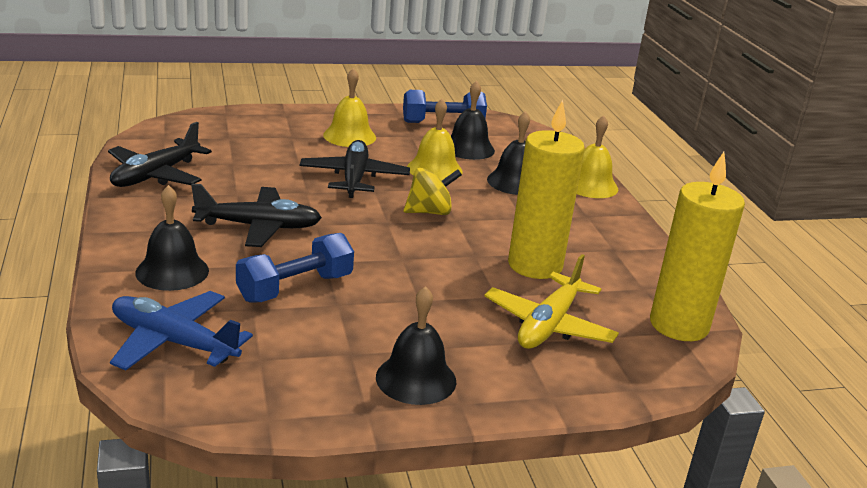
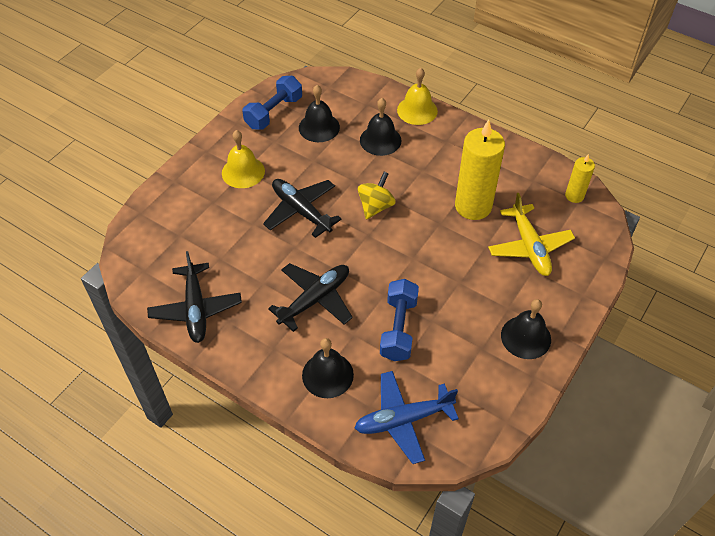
camera: 40 degrees left, 25 degrees up
yellow bell [407,99,463,181] -> none
yellow candle [650,152,745,341] -> yellow candle [565,154,595,203], size x0.51

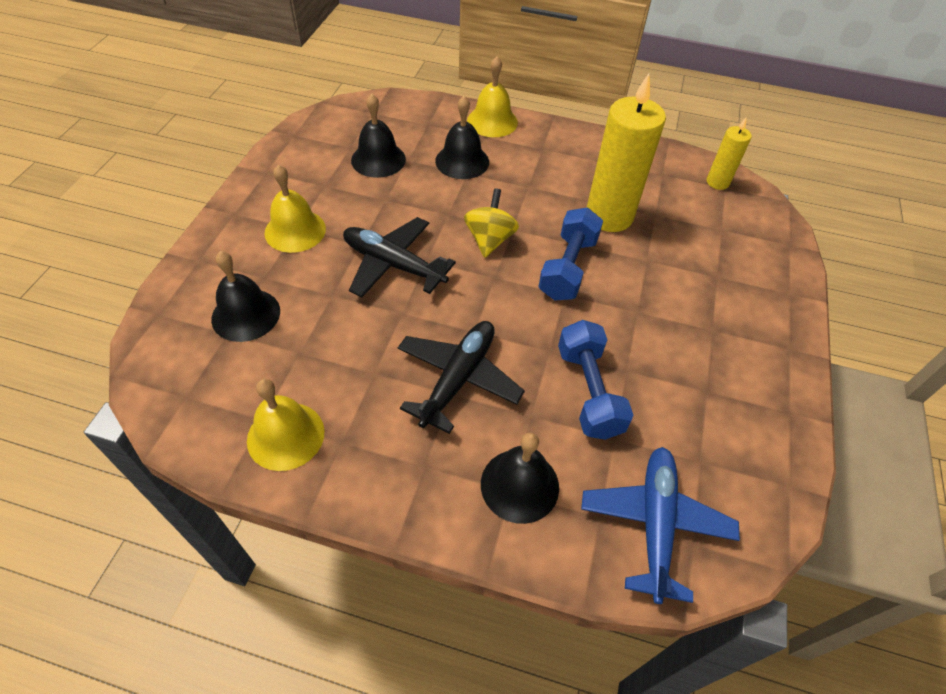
camera: 20 degrees left, 0 degrees up
black plane [147,251,242,343] -> yellow bell [247,379,325,471]
blue dumbbell [242,76,302,129] -> blue dumbbell moved to [538,207,603,301]
blue plane [355,371,459,464] -> blue plane turned 135 degrees clockwise [581,447,740,604]
yellow plane [488,193,575,276] -> none
black bell [501,299,551,359] -> black bell moved to [211,251,280,342]

